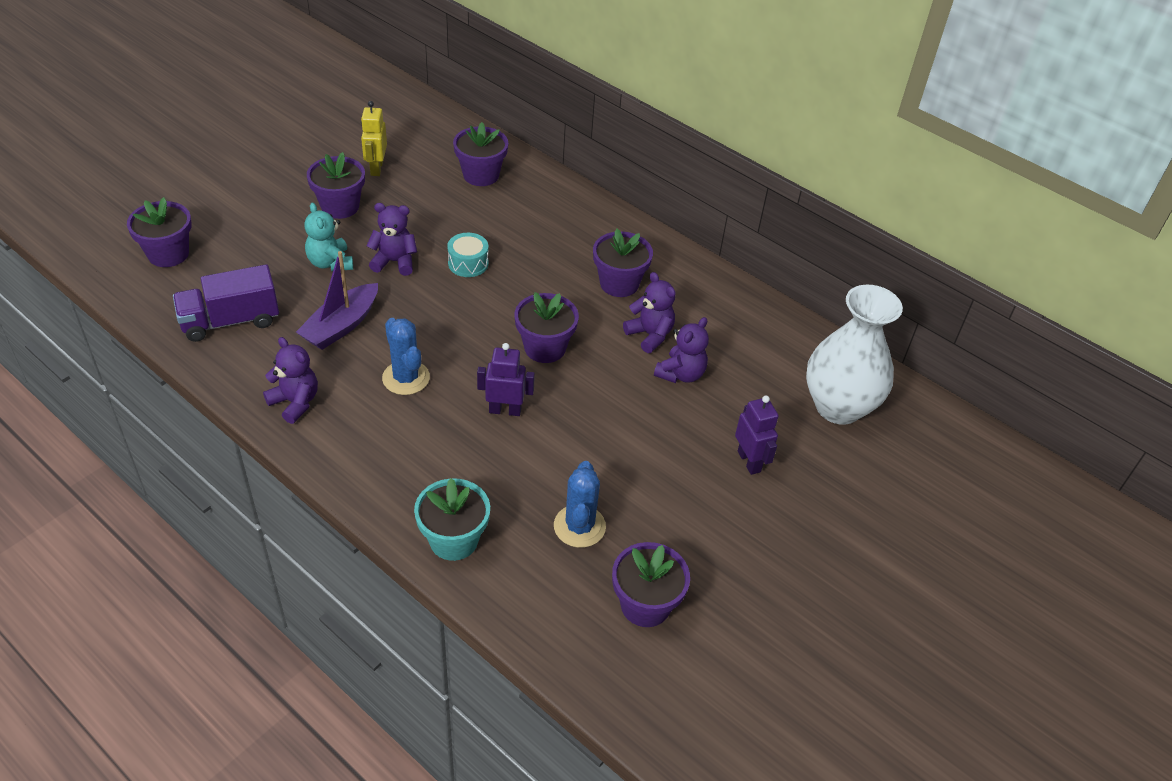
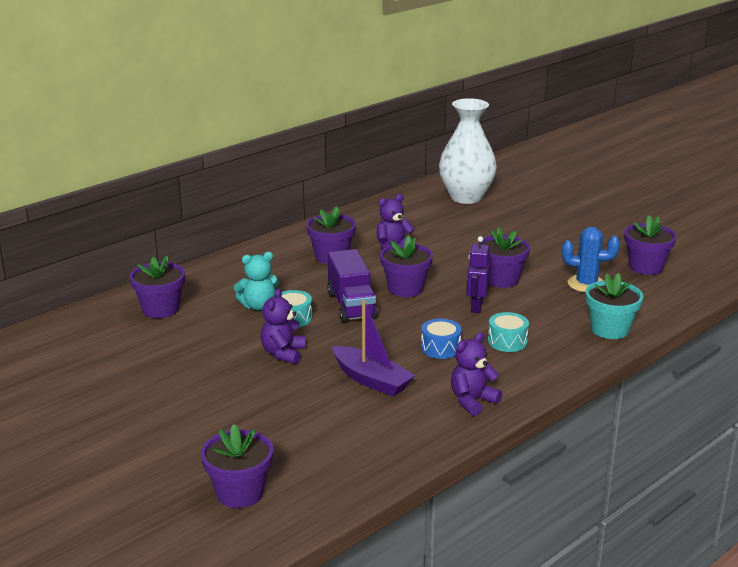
camera: 80 degrees left, 20 degrees down
purple truck [173,264,279,342] -> purple truck moved to [327,249,378,323]
turquoise teddy bear [304,202,353,271] -> turquoise teddy bear moved to [234,252,279,311]
purple flower pot [307,152,365,219] -> purple flower pot moved to [478,227,530,288]
yellow robot [361,101,387,176] -> none
blue cactus [382,318,430,395] -> blue drum [421,319,462,359]
purple teddy bear [654,317,709,383] -> none
purple robot [735,395,779,475] -> none
none -> turquoise drum [488,312,529,352]

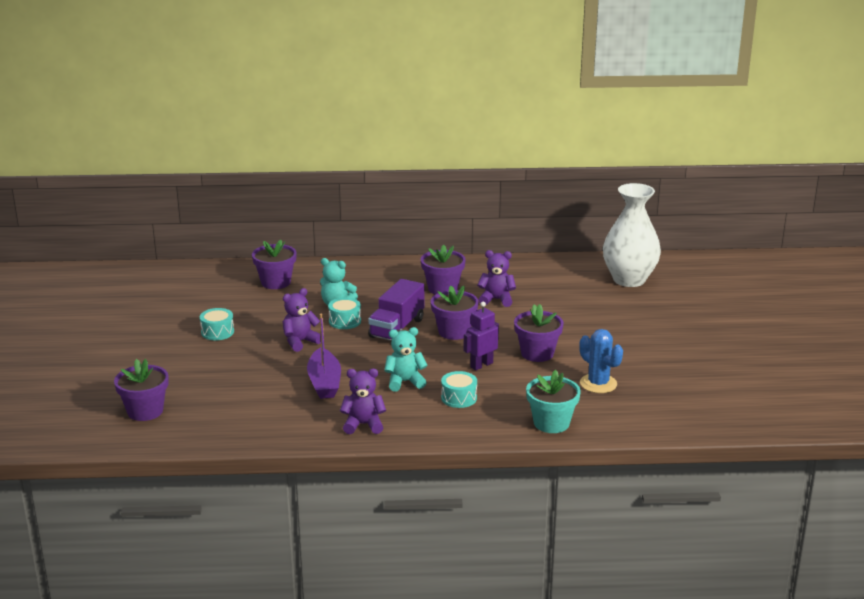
camera: 40 degrees right, 0 degrees up
blue drum [421,319,462,359] -> turquoise teddy bear [384,327,428,392]
purple flower pot [624,215,677,275] -> none
none -> turquoise drum [200,308,234,340]

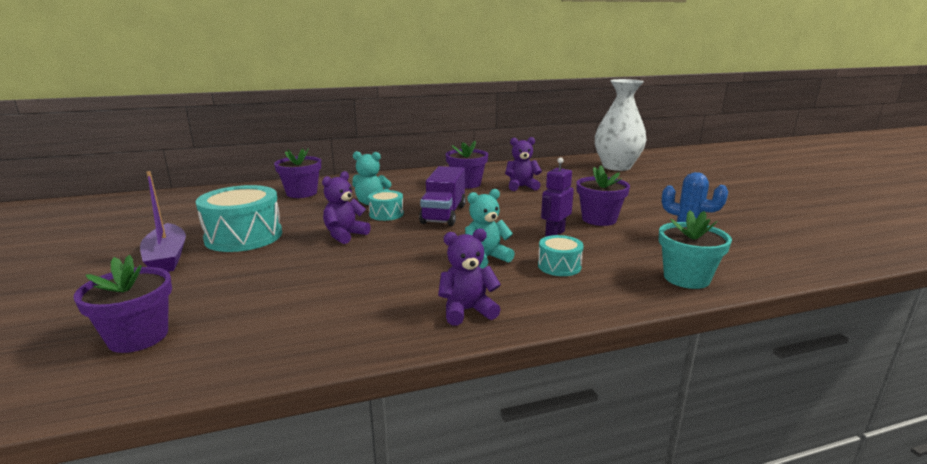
camera: 15 degrees left, 5 degrees down
turquoise drum [200,308,234,340] -> turquoise drum [195,185,282,252], size x1.92
purple boat [307,314,341,399] -> purple boat moved to [140,171,186,272]
purple flower pot [431,286,479,340] -> none

